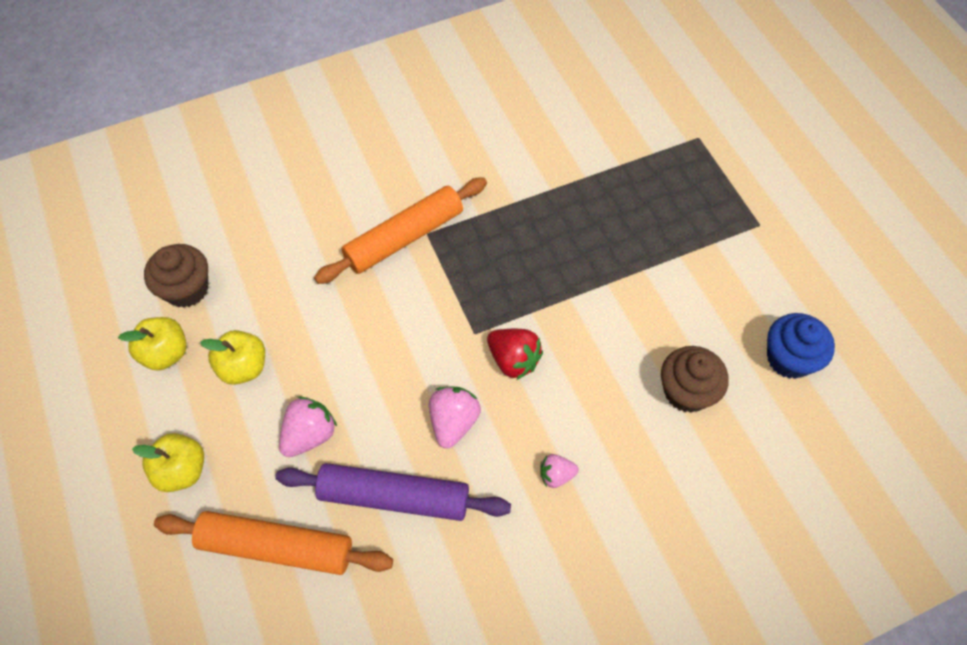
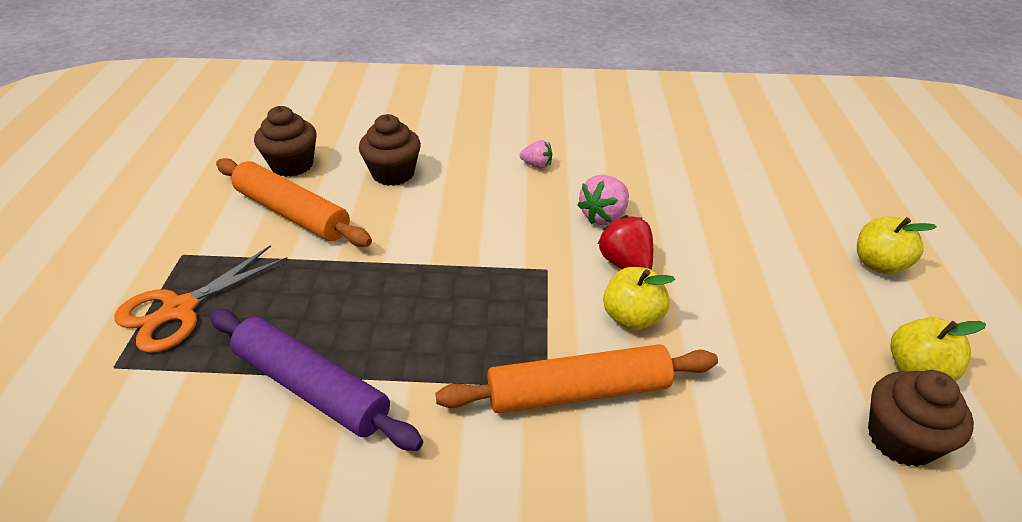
camera: 155 degrees left, 20 degrees down
orange rolling pin [154,511,393,575] -> orange rolling pin moved to [216,158,372,247]
yellow apple [200,330,265,385] -> yellow apple moved to [603,267,675,330]
purple rolling pin [275,463,511,521] -> purple rolling pin moved to [209,309,423,451]
pink strawberry [279,397,337,457] -> none
red strawberry [487,329,543,380] -> red strawberry moved to [598,215,653,270]
blue cupcake [767,313,835,379] -> brown cupcake [254,106,317,177]
none -> orange scissors [114,245,288,353]

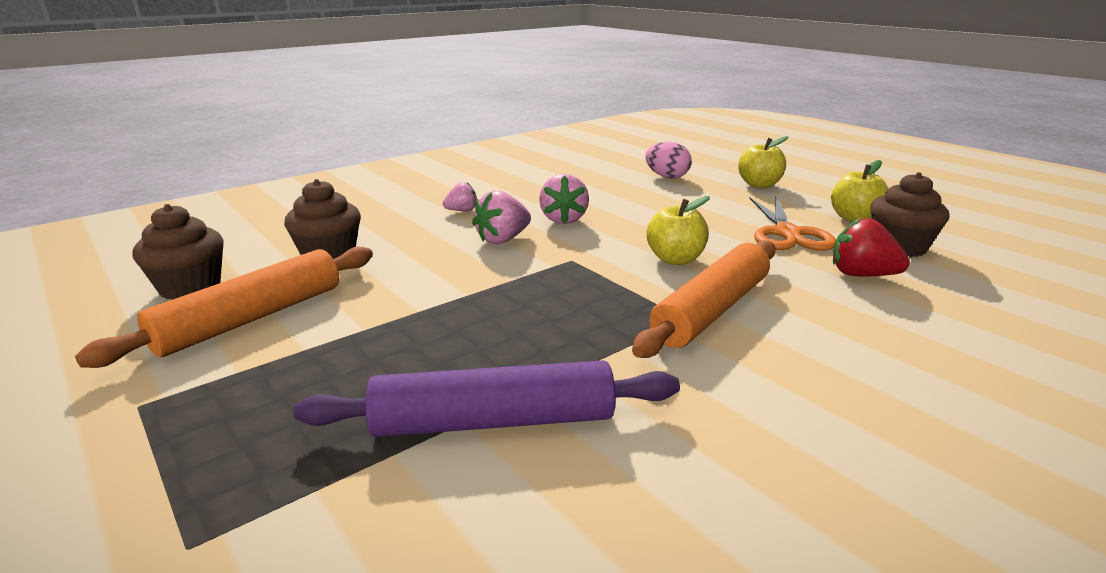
camera: 40 degrees left, 15 degrees down
orange scissors [114,245,288,353] -> orange scissors moved to [749,196,836,251]
orange rolling pin [216,158,372,247] -> orange rolling pin turned 45 degrees counterclockwise [75,247,373,368]
red strawberry [598,215,653,270] -> red strawberry moved to [833,218,910,276]
none -> pink strawberry [472,190,531,244]
none -> pink egg [645,142,692,179]

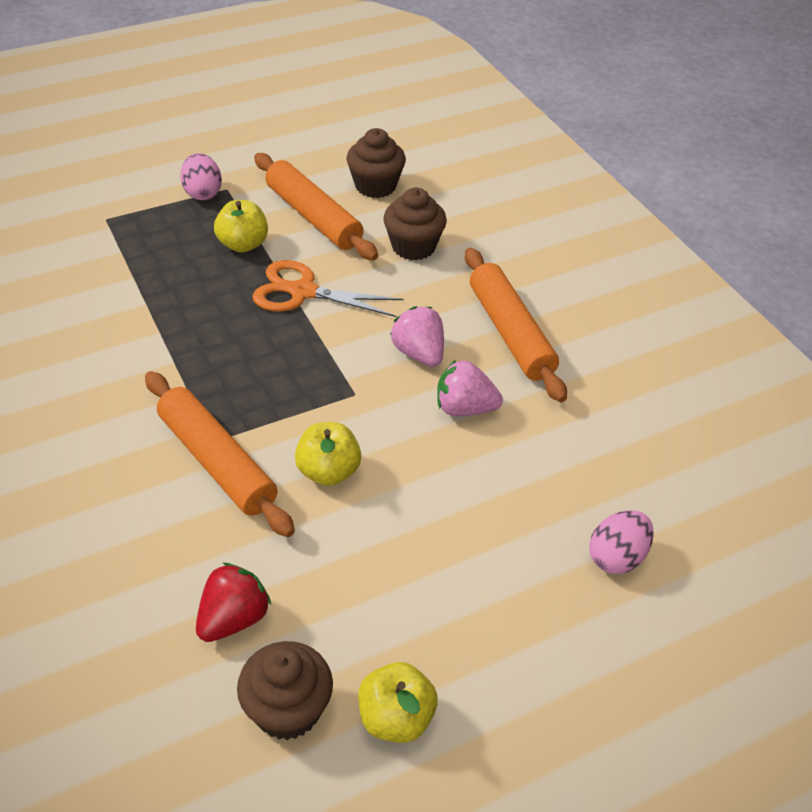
camera: 100 degrees right, 20 degrees up
purple rolling pin [293,360,680,437] -> none
pink strawberry [443,182,477,211] -> orange rolling pin [465,248,567,402]
yellow apple [738,136,788,188] -> yellow apple moved to [214,200,268,253]
orange scissors [749,196,836,251] -> orange scissors moved to [252,260,403,317]
none -> pink egg [180,153,222,200]

